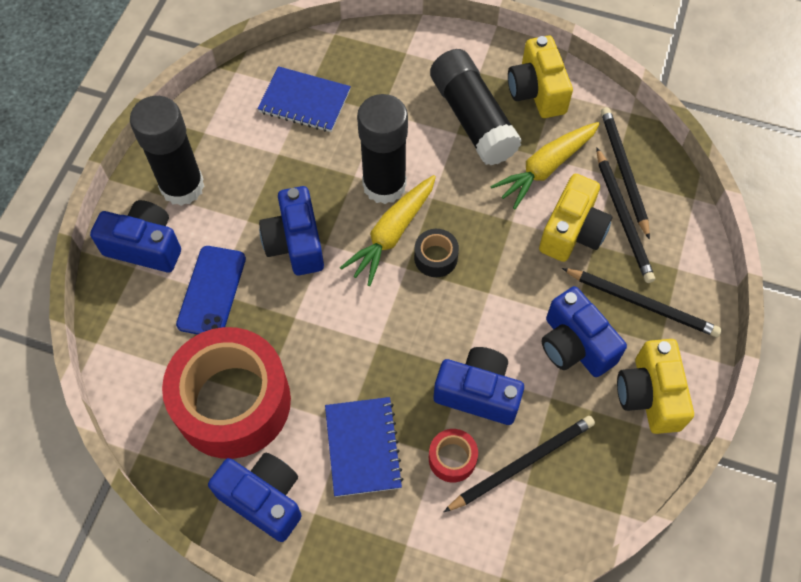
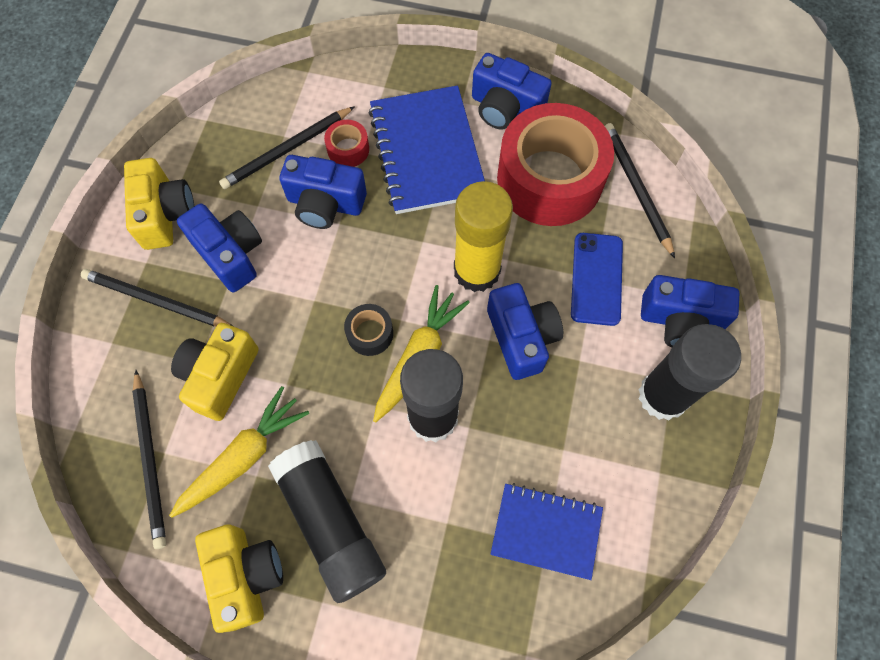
camera: 175 degrees right, 5 degrees up
blue notebook [325,397,404,497] -> blue notebook [369,85,485,214], size x1.57
black pencil [597,148,655,283] -> black pencil moved to [605,123,675,258]
none -> yellow glue stick [454,181,513,292]

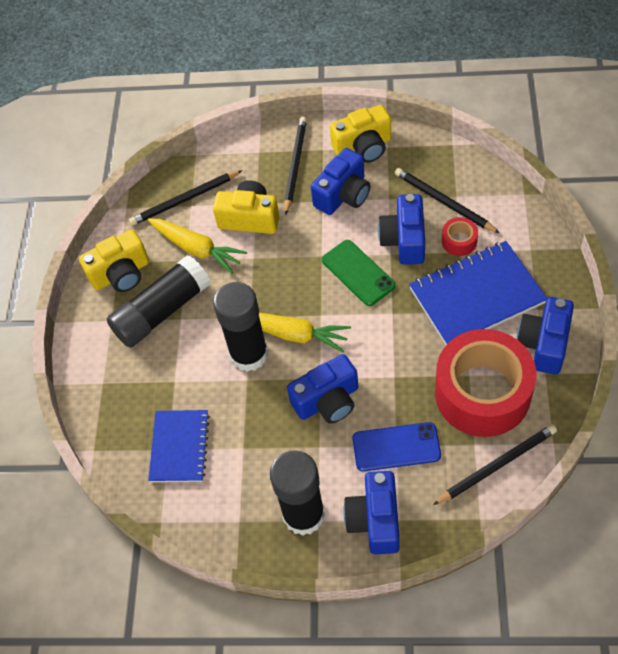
camera: 85 degrees right, 10 degrees down
black tape [344,304,393,356] -> none
yellow glue stick [454,181,513,292] -> none
none -> green phone [322,240,396,306]

